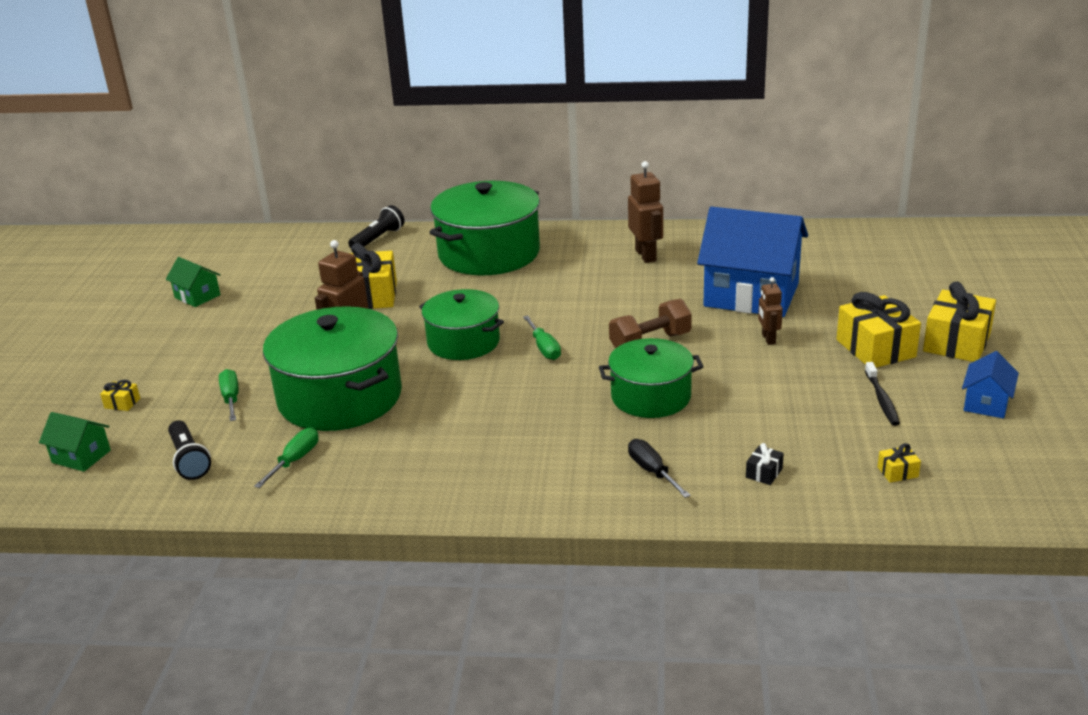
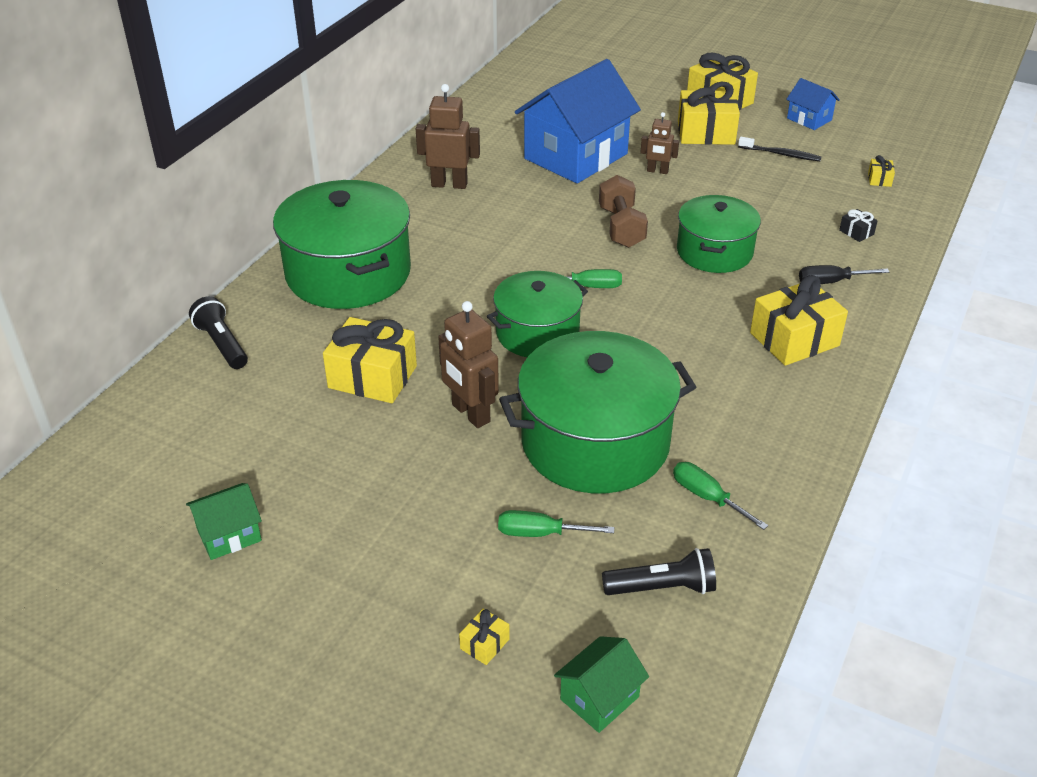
camera: 70 degrees left, 10 degrees up
none -> yellow gift [750,275,848,366]

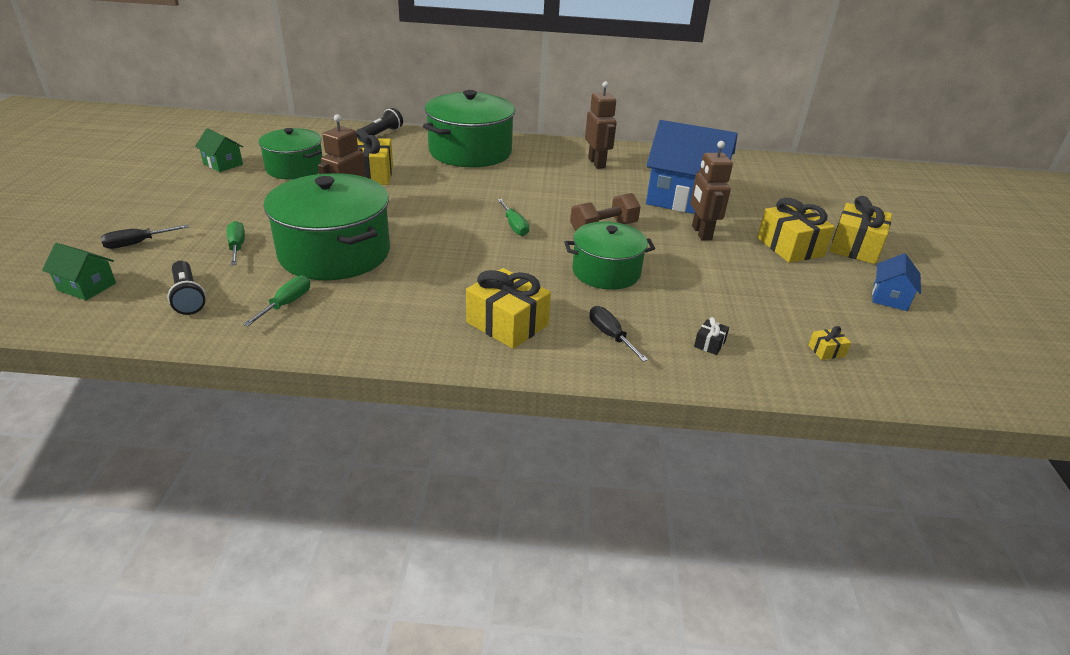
camera: 65 degrees right, 5 degrees down
yellow gift [459,609,509,665] -> black screwdriver [101,224,189,249]
green pot [487,271,588,357] -> green pot moved to [259,128,323,180]
brown robot [640,112,679,174] -> brown robot [690,141,733,241], size x1.65
black toothbrush [738,137,821,161] -> none

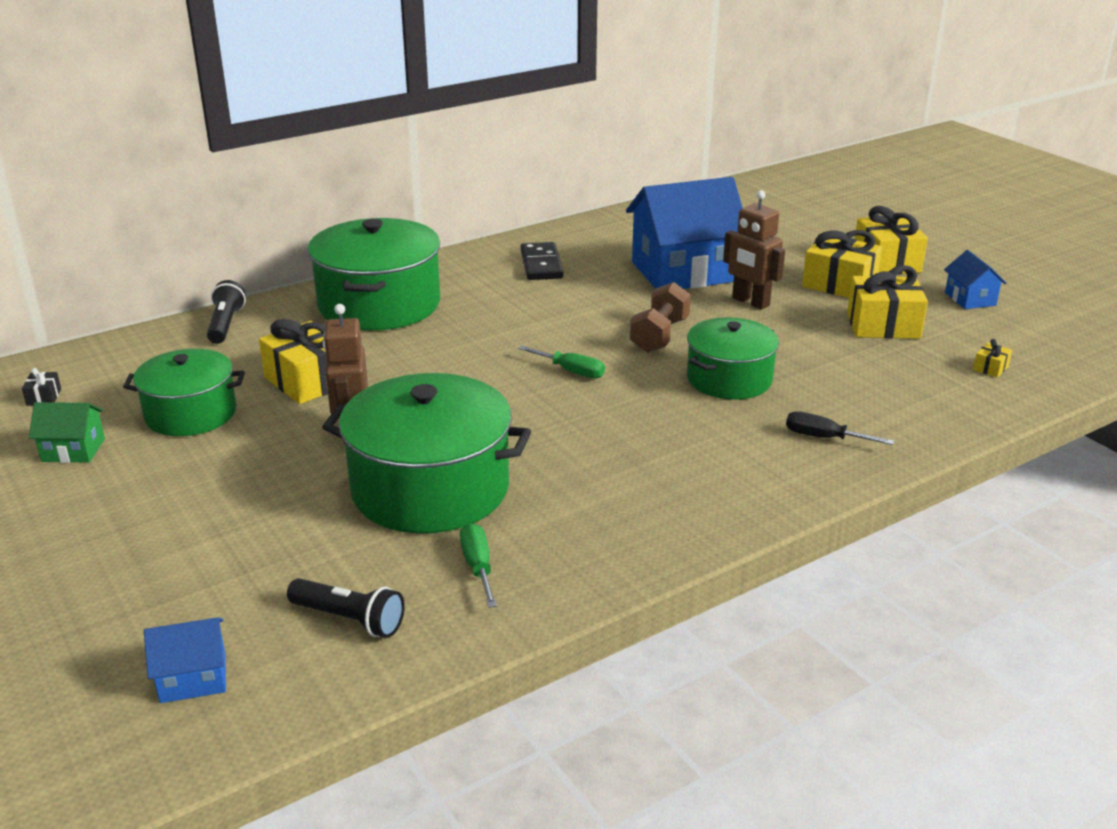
camera: 35 degrees left, 5 degrees down
green house [42,243,116,300] -> blue house [144,617,226,703]
black screwdriver [101,224,189,249] -> none
green screwdriver [227,221,245,265] -> none
yellow gift [466,268,551,349] -> yellow gift moved to [847,265,928,339]
brown robot [585,81,617,169] -> black domino [521,242,564,280]
black gift [694,317,729,355] -> black gift moved to [22,368,61,406]

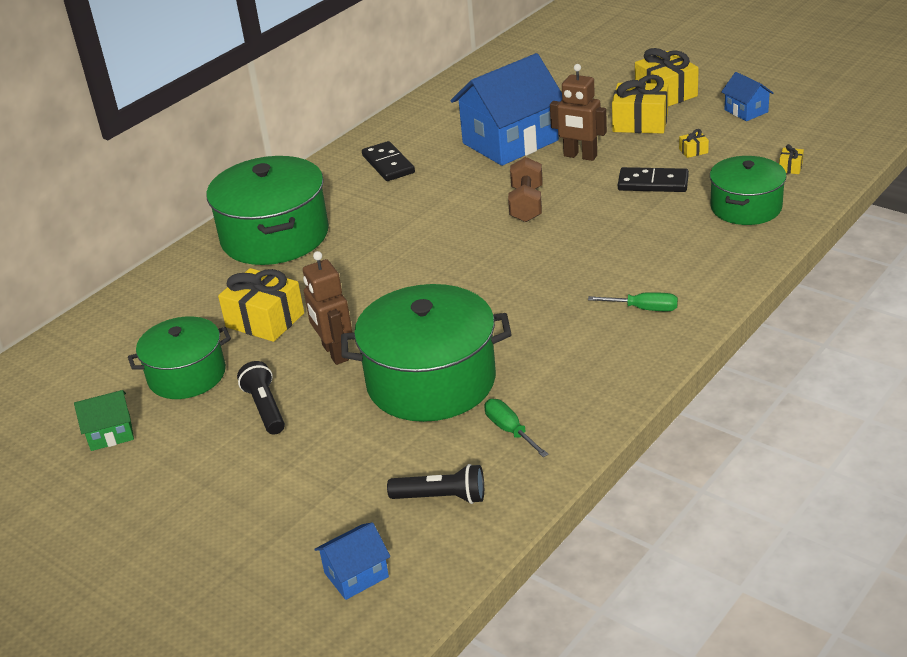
camera: 15 degrees left, 5 degrees up
black gift [22,368,61,406] -> none
black flashlight [207,280,246,344] -> black flashlight moved to [237,361,285,435]
green screwdriver [518,345,605,378] -> green screwdriver moved to [588,292,678,311]
green pot [687,317,779,400] -> green pot moved to [710,156,787,225]
black screwdriver [786,411,894,445] -> none
yellow gift [847,265,928,339] -> yellow gift [679,129,709,158], size x0.43
none -> black domino [618,167,689,192]

